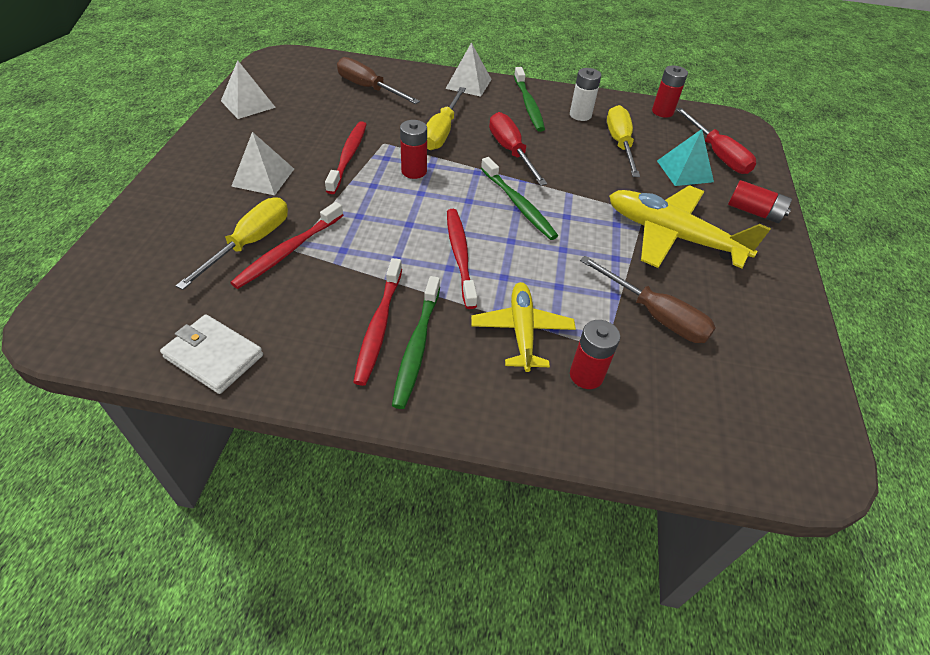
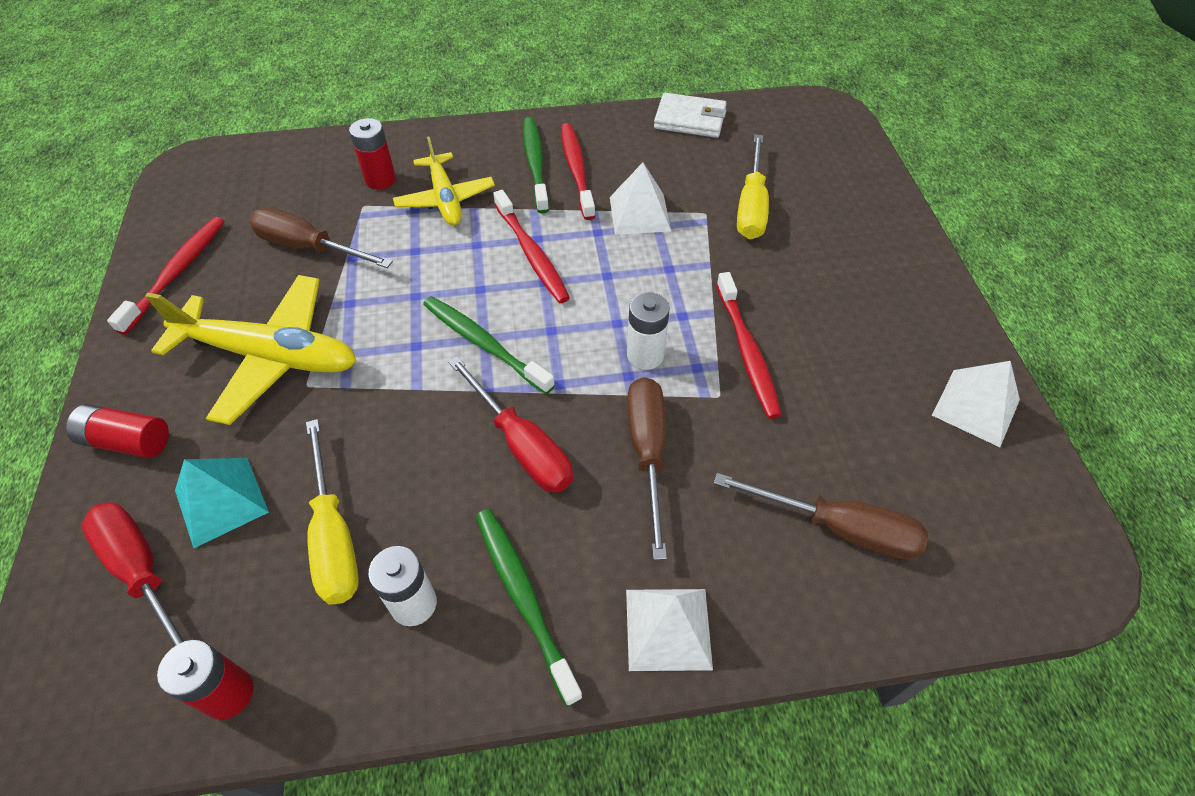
camera: 165 degrees right, 5 degrees up
red toothbrush [230,202,343,289] -> red toothbrush moved to [107,217,224,335]
white pyramid [231,132,294,195] -> white pyramid moved to [610,163,671,235]
red battery [400,120,427,179] -> white battery [627,292,670,370]
yellow screwdriver [426,87,466,150] -> brown screwdriver [627,377,667,560]

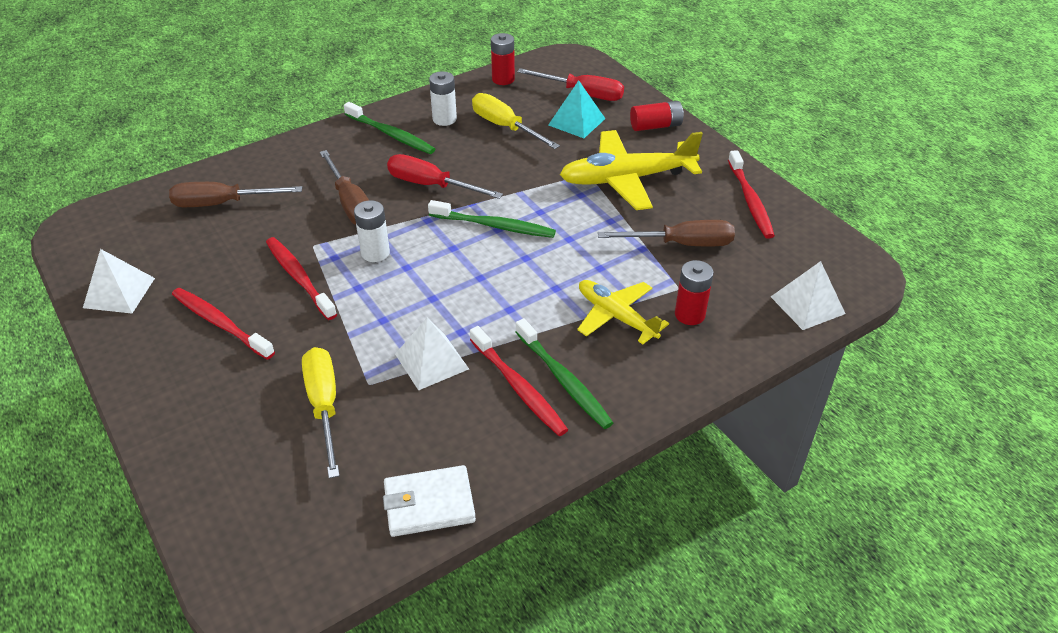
camera: 155 degrees right, 10 degrees down
red toothbrush [493,190,570,303] -> red toothbrush moved to [172,288,275,360]
white pyramid [626,589,713,671] -> white pyramid moved to [771,261,845,330]

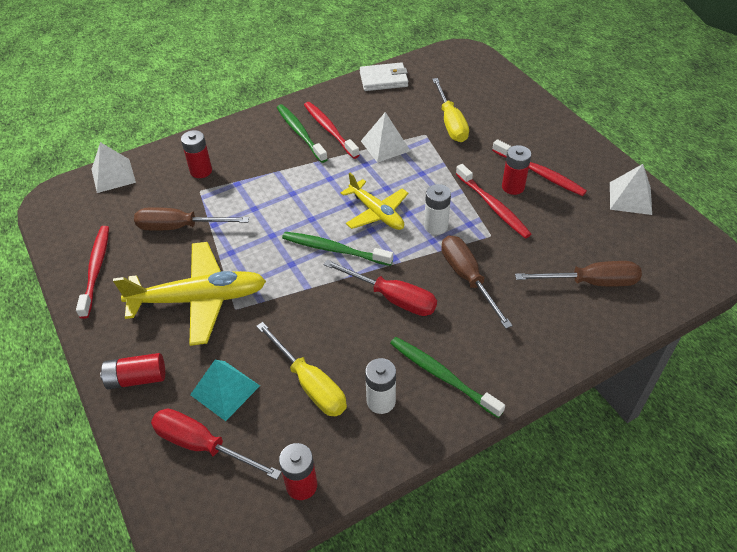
camera: 175 degrees left, 5 degrees up
yellow plane [577,280,669,344] -> yellow plane moved to [340,173,408,230]
none -> red battery [502,145,531,195]

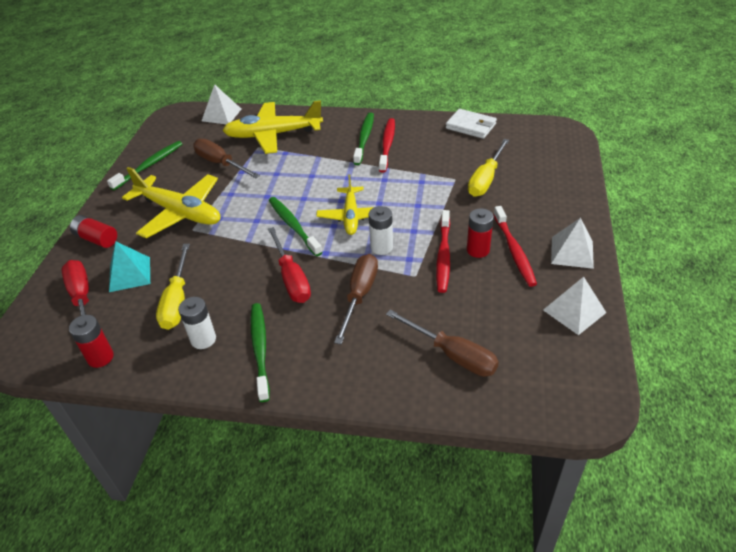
camera: 40 degrees right, 5 degrees down
red toothbrush [76,226,109,319] -> green toothbrush [107,141,182,190]
red battery [181,130,212,178] -> yellow plane [222,100,323,154]
white pyramid [361,112,410,163] -> white pyramid moved to [551,218,594,269]

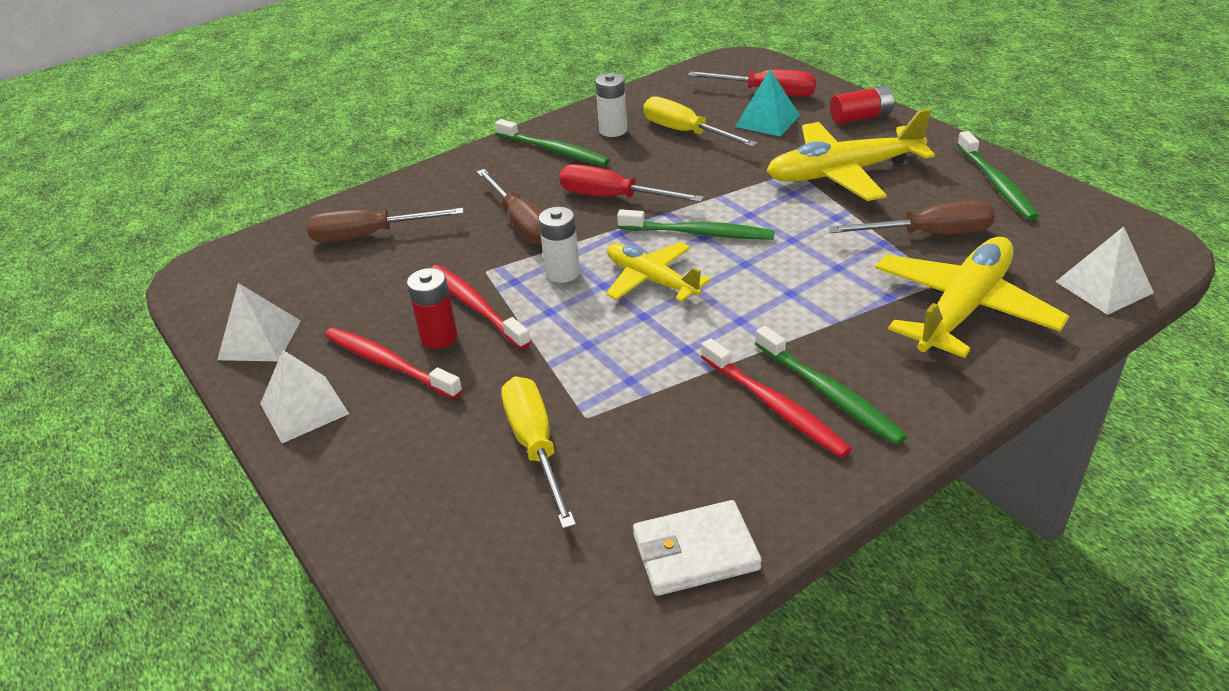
camera: 135 degrees right, 5 degrees down
red battery [69,315,114,368] -> none

